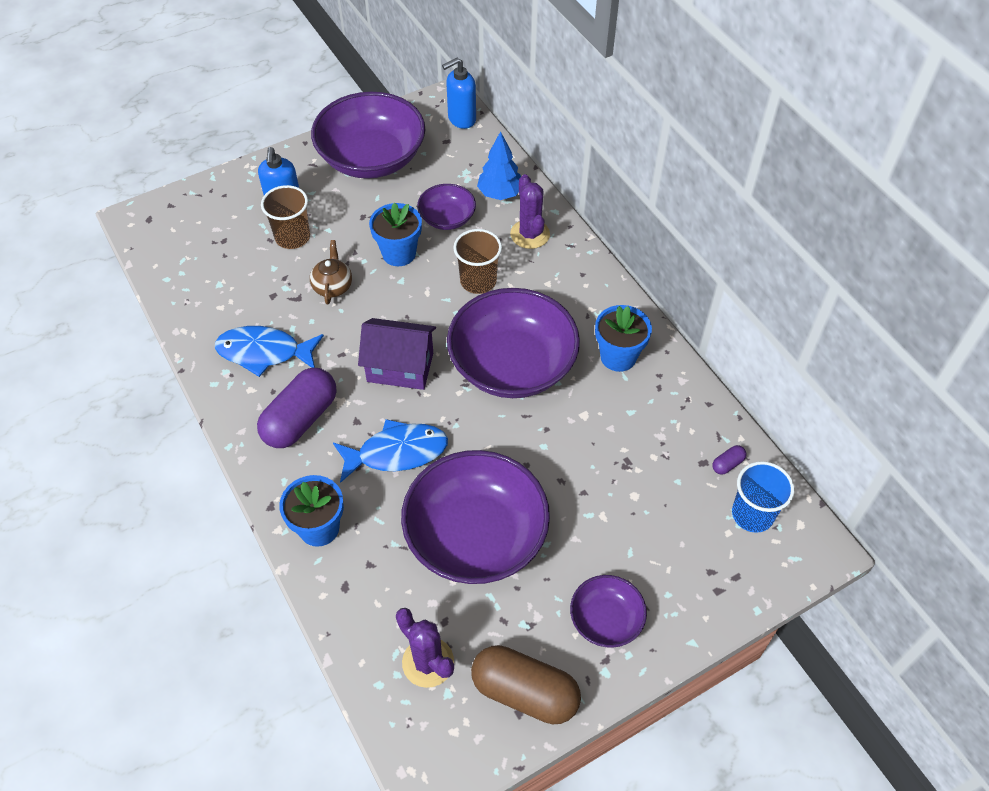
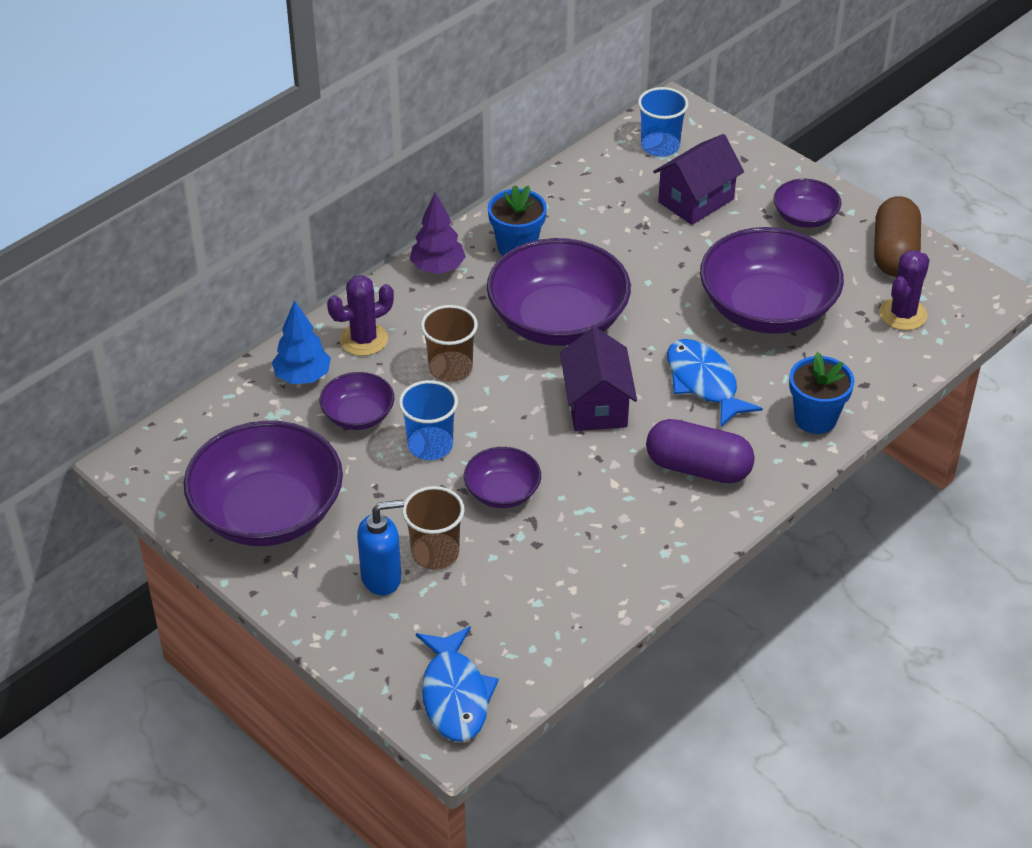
camera: 105 degrees left, 10 degrees down
blue fish [215,326,324,377] -> blue fish moved to [416,626,499,742]
brown teapot [310,240,352,304] -> purple bowl [464,447,541,508]
blue flower pot [369,203,422,266] -> blue cup [399,380,458,460]
blue soap dispenser [442,58,476,129] -> none
purple capsule [712,445,746,475] -> none
none -> purple tree [410,192,466,274]
none -> purple house [653,134,744,225]

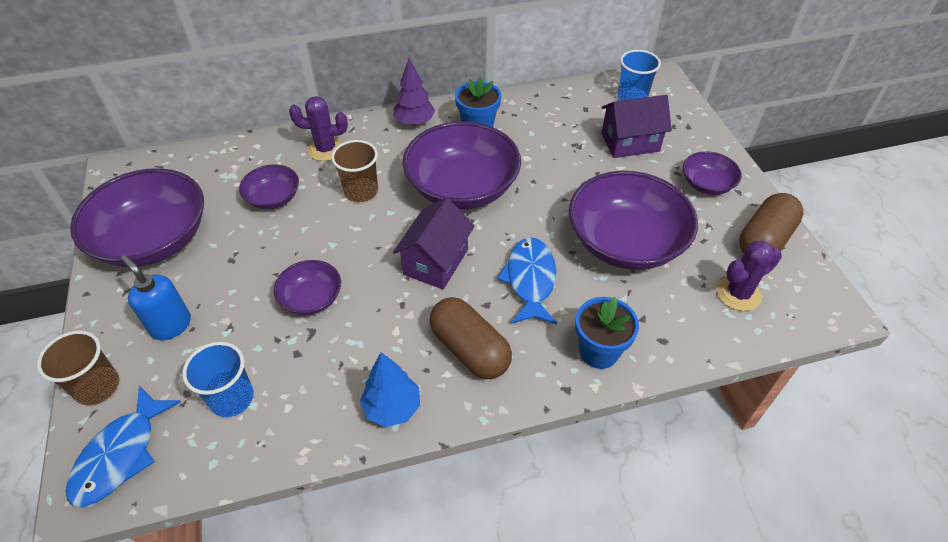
camera: 30 degrees right, 5 degrees up
blue tree [272,300,331,384] -> blue tree moved to [360,352,420,427]
blue soap dispenser [357,500,404,595] -> blue soap dispenser turned 150 degrees counterclockwise [121,255,191,340]
blue cup [399,380,458,460] -> blue cup moved to [182,342,254,417]
brown cup [402,486,465,570] -> brown cup moved to [37,331,119,405]
purple capsule [646,419,755,484] -> brown capsule [429,297,512,379]

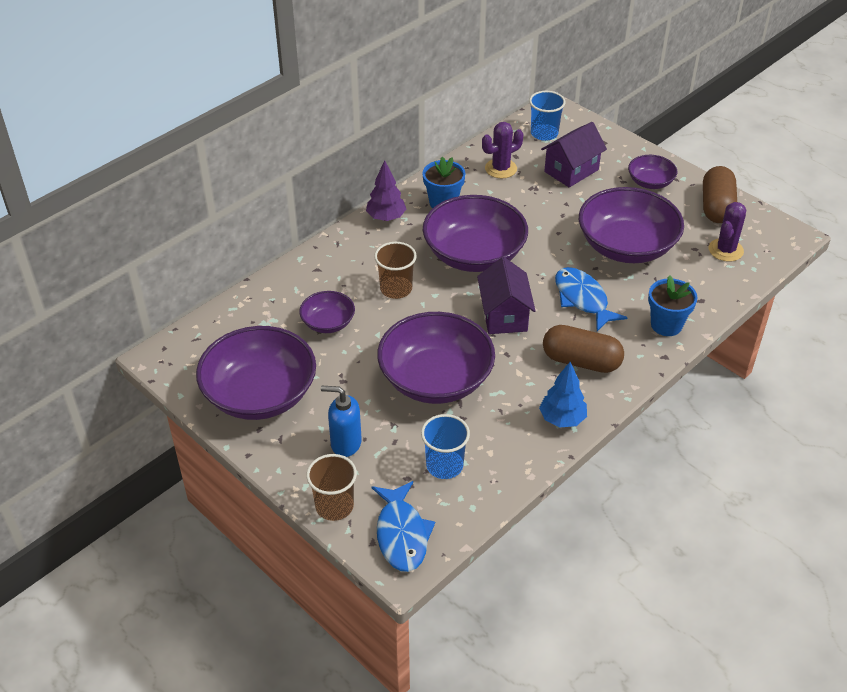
camera: 30 degrees left, 5 degrees down
purple bowl [274,260,341,315] -> purple bowl [377,312,495,404], size x2.00
purple cactus [289,96,348,161] -> purple cactus moved to [482,122,523,178]

